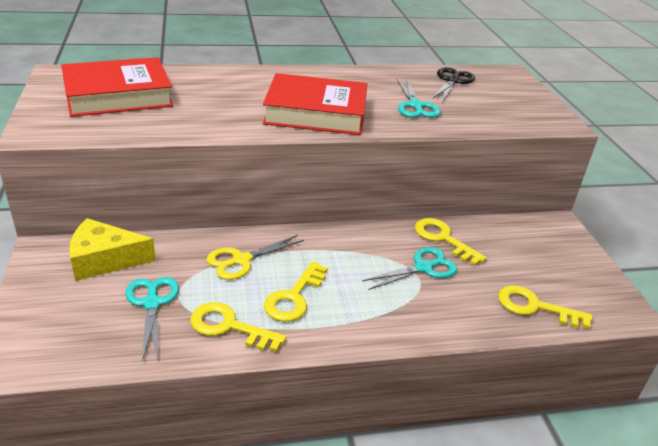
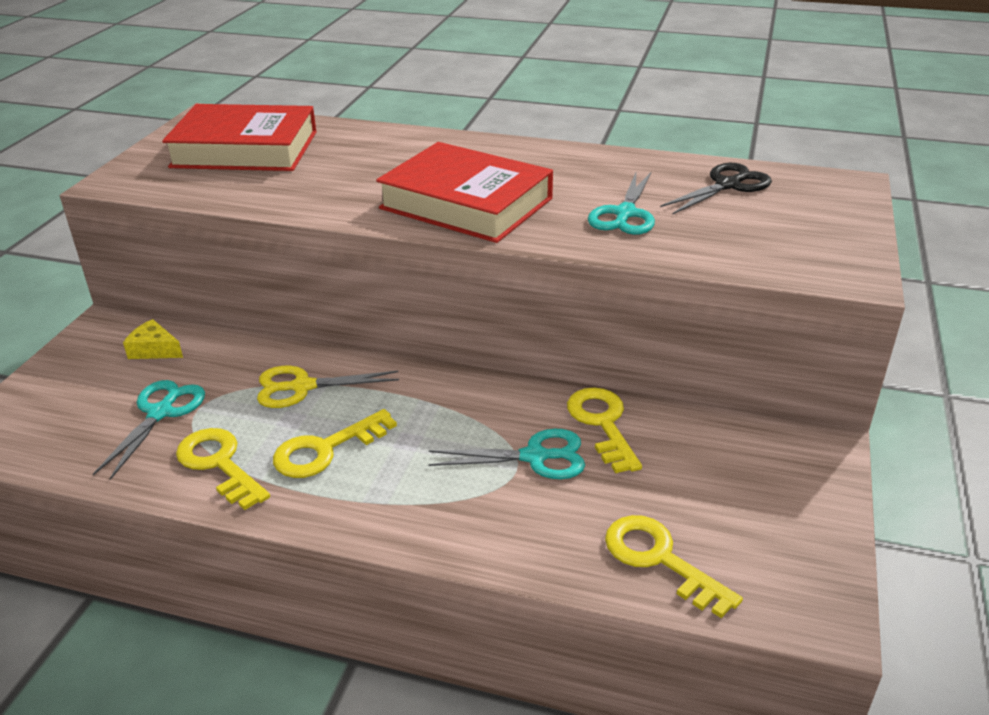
camera: 30 degrees right, 0 degrees up
yellow cheese [69,218,156,281] -> yellow cheese [123,319,183,359], size x0.56

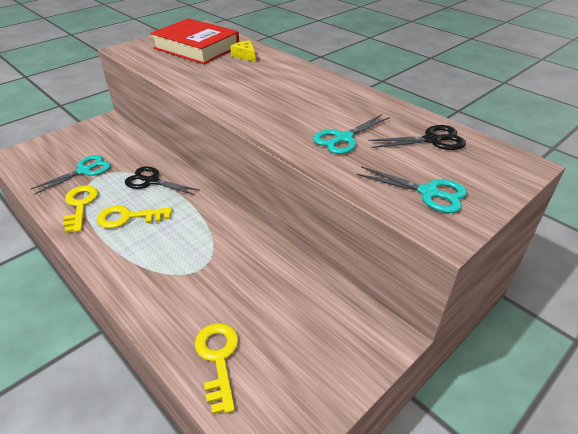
camera: 30 degrees right, 5 degrees up
yellow cheese [123,319,183,359] -> yellow cheese moved to [230,40,255,62]
yellow scissors [257,366,399,408] -> black scissors [125,166,200,195]
red book [376,142,553,243] -> none
turquoise scissors [429,429,585,479] -> turquoise scissors moved to [356,166,467,213]
yellow key [567,387,642,473] -> none

